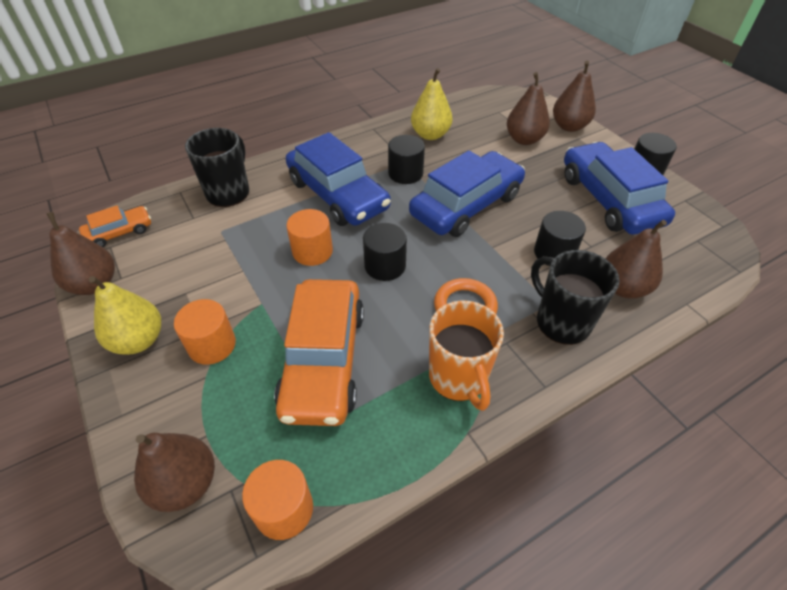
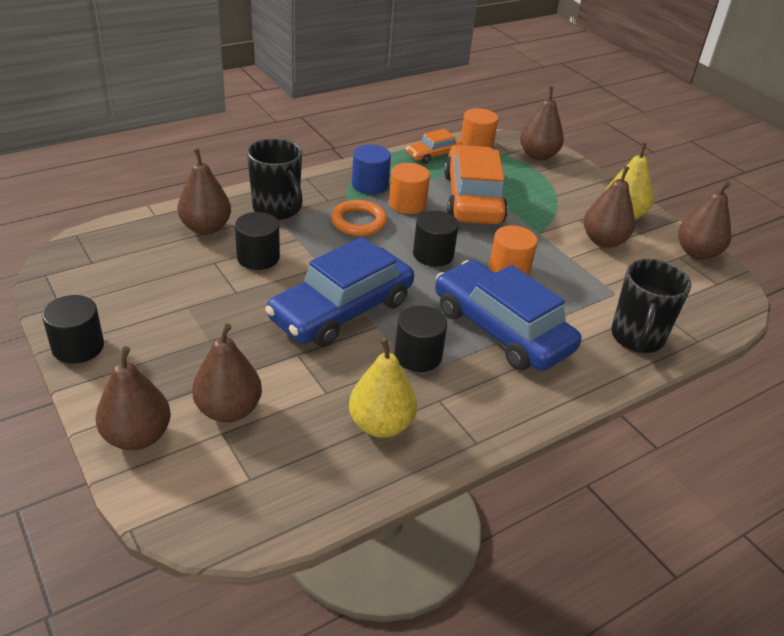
camera: 175 degrees right, 10 degrees down
orange car [79,205,151,247] -> orange car moved to [406,129,462,164]
orange cylinder [174,299,236,365] -> orange cylinder moved to [389,163,430,214]
orange mug [429,301,504,411] -> blue cylinder [352,144,391,194]
blue car [564,142,675,235] -> none
none -> brown pear [584,166,635,248]

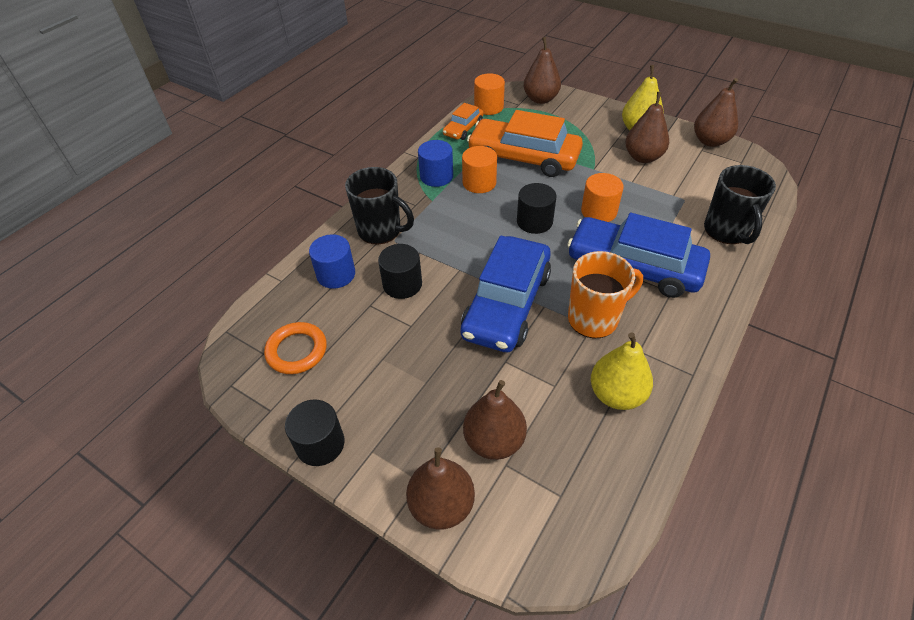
camera: 20 degrees left, 10 degrees up
brown pear [177,148,231,235] -> blue cylinder [309,234,355,289]
orange ring [331,200,387,236] -> orange ring moved to [264,322,327,374]
black cylinder [394,306,447,372] -> orange mug [568,251,643,338]
orange car [444,145,508,224] -> orange car turned 45 degrees counterclockwise [467,110,583,177]

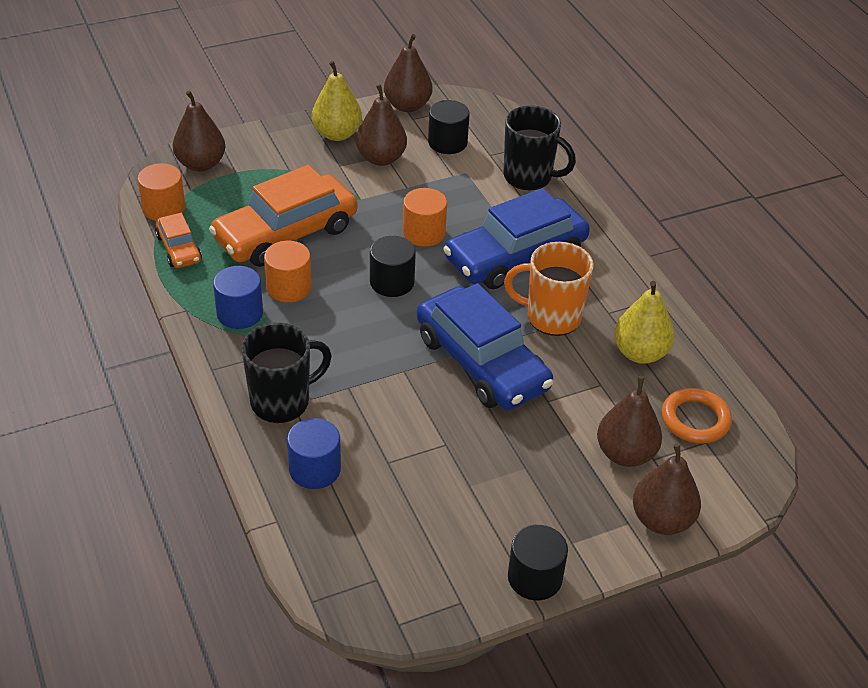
camera: 60 degrees left, 5 degrees down
orange ring [264,322,327,374] -> orange ring moved to [662,388,732,444]
black cylinder [378,244,422,299] -> black cylinder moved to [428,100,470,154]
orange mug [568,251,643,338] -> orange mug turned 90 degrees counterclockwise [504,242,593,336]

